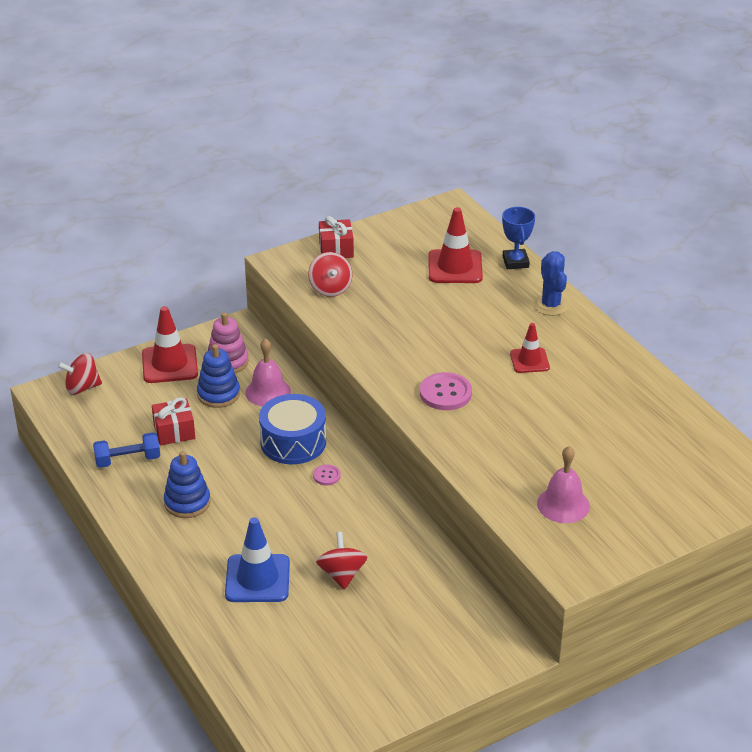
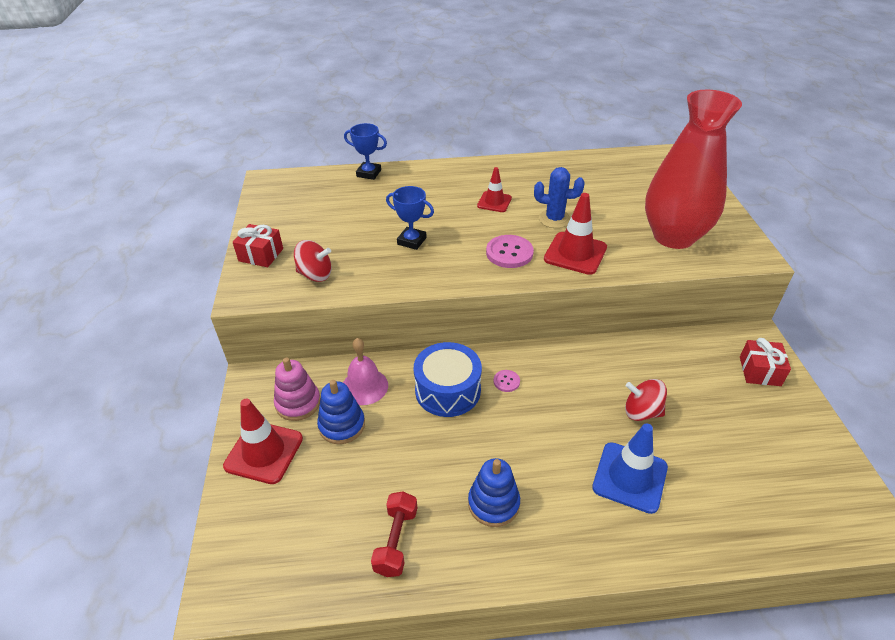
camera: 65 degrees left, 5 degrees up
red spinning top [58,353,102,395] -> none
blue dumbbell [93,432,160,468] -> red dumbbell [371,492,417,577]
red gift [152,397,195,445] -> red gift moved to [740,338,791,386]
red traffic cone [428,207,483,283] -> red traffic cone moved to [544,193,607,275]
blue cactus [533,251,569,316] -> blue cactus moved to [534,167,585,228]
pink bell [537,446,590,523] -> red vase [645,90,742,249]
none -> blue trophy [386,186,434,250]

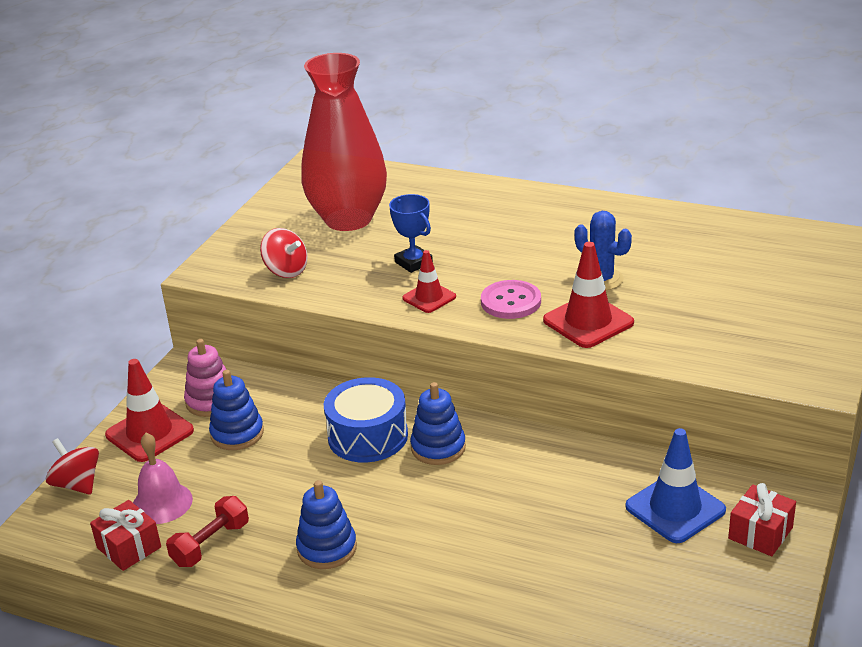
camera: 30 degrees right, 10 degrees down
red gift [233,224,283,267] -> red gift moved to [90,500,161,571]
pink bell [343,338,388,405] -> pink bell moved to [133,433,193,524]
blue trophy [344,123,387,180] -> none
red traffic cone [477,167,512,212] -> red traffic cone moved to [402,250,456,313]
pink button [494,370,520,392] -> blue stacking toy [410,382,466,465]
blue traffic cone [592,423,668,514] -> blue traffic cone moved to [626,428,726,543]
red spinning top [625,379,667,421] -> red spinning top moved to [46,438,99,495]
red vase [645,90,742,249] -> red vase moved to [301,53,387,231]

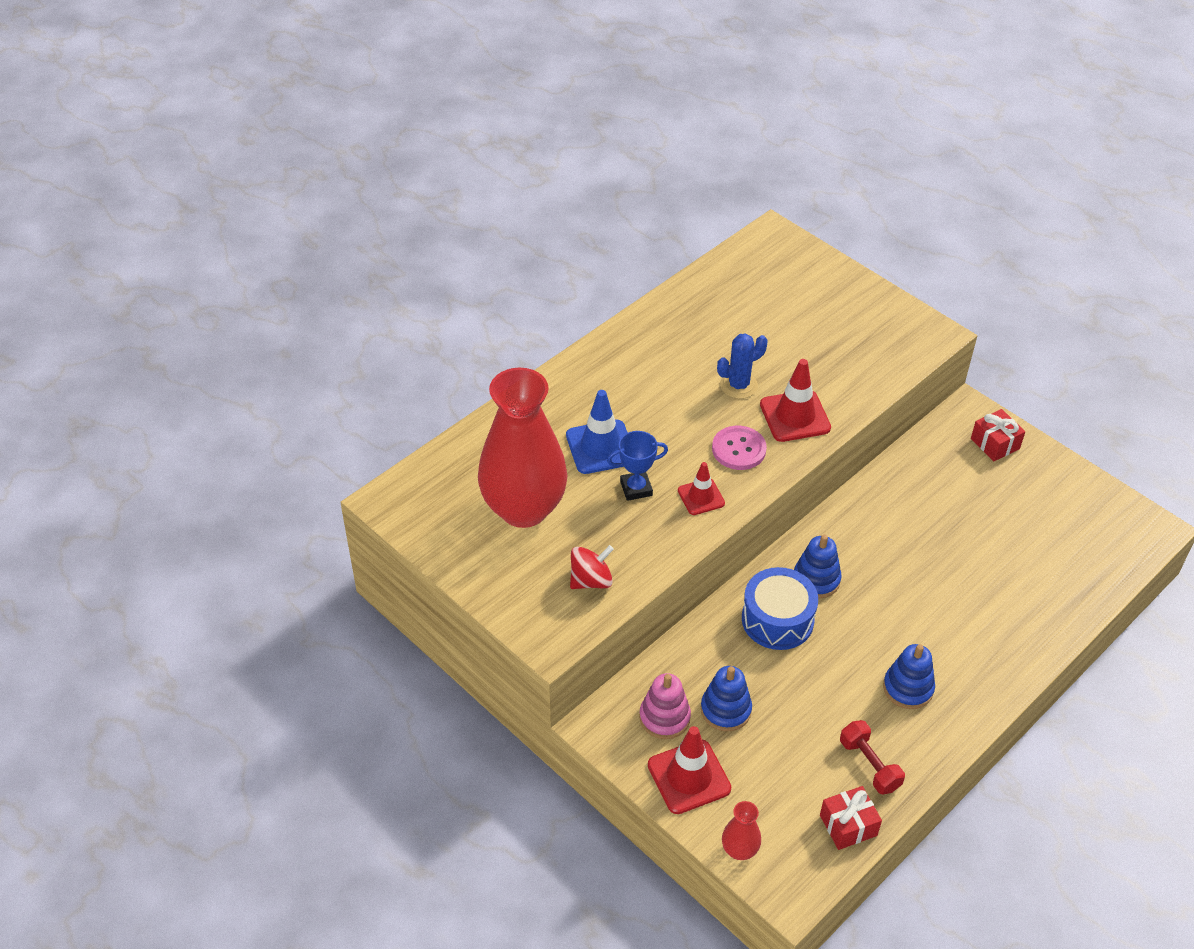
camera: 70 degrees left, 15 degrees up
red spinning top [46,438,99,495] -> red vase [722,801,761,860]
pink bell [133,433,193,524] -> none
blue traffic cone [626,428,726,543] -> blue traffic cone moved to [566,390,628,474]

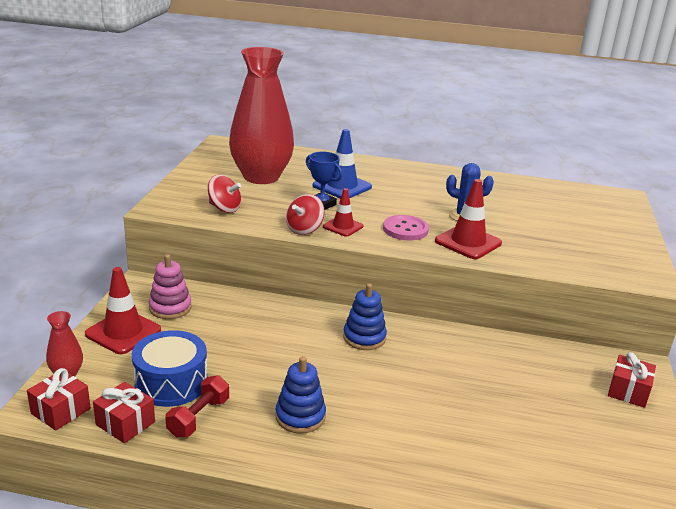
camera: 55 degrees right, 20 degrees down
blue stacking toy [701,666,752,731] -> none
blue drum [742,567,818,650] -> blue drum moved to [132,330,207,407]
none -> red gift [27,368,91,430]
none -> red spinning top [286,194,325,235]

